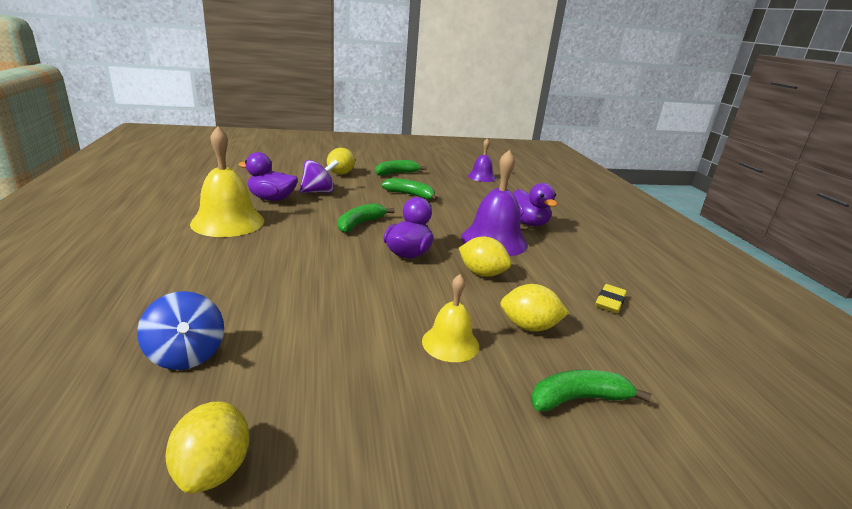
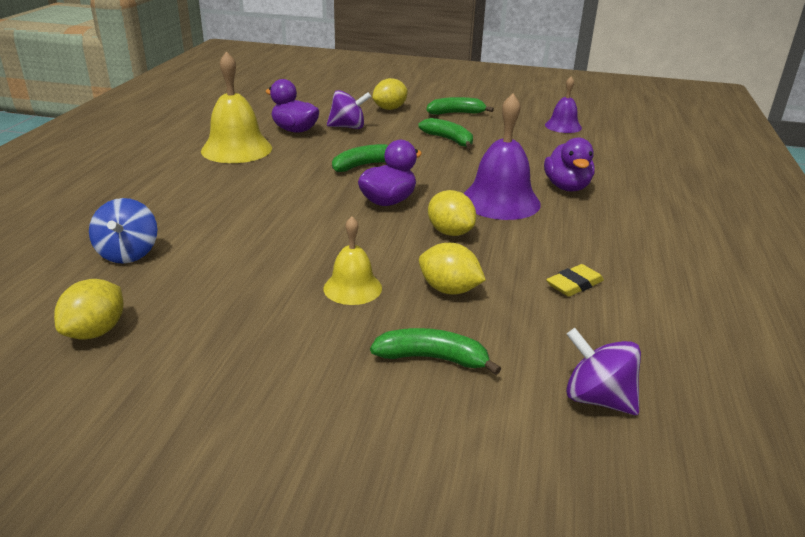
camera: 25 degrees right, 5 degrees up
none -> purple spinning top [566,328,641,415]

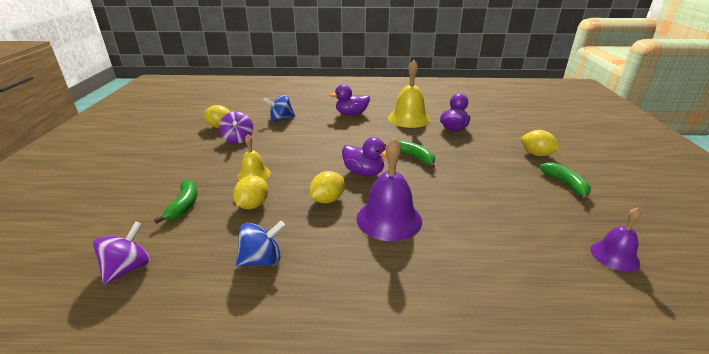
camera: 80 degrees right, 0 degrees up
purple spinning top [327,90,371,129] -> purple spinning top moved to [219,111,253,144]
green banana [418,118,473,149] -> none
purple duck [544,137,595,192] -> purple duck moved to [329,84,370,116]
yellow eraser [546,264,604,297] -> blue spinning top [236,221,285,266]

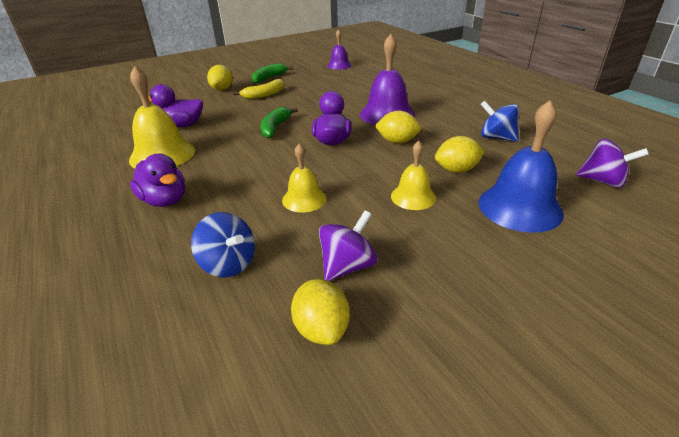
camera: 120 degrees left, 5 degrees up
purple spinning top [93,221,150,285] -> purple spinning top turned 150 degrees counterclockwise [576,139,649,188]
green banana [154,179,197,224] -> blue bell [478,100,564,233]
none -> yellow banana [233,79,285,99]
none -> yellow bell [282,144,327,212]

